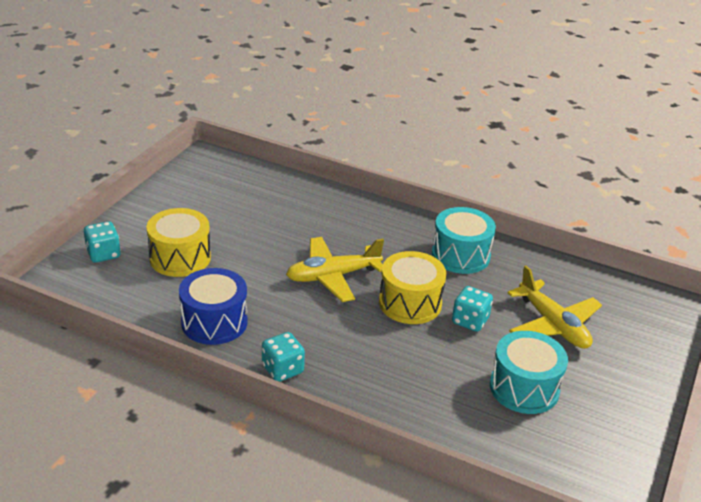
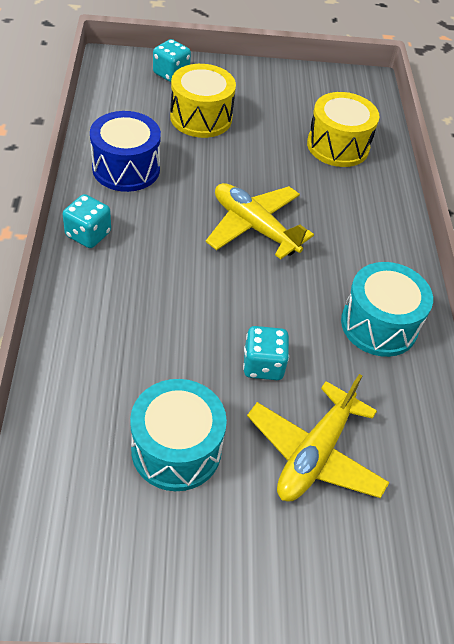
camera: 60 degrees right, 15 degrees up
yellow drum [379,251,446,324] -> yellow drum moved to [307,92,379,167]

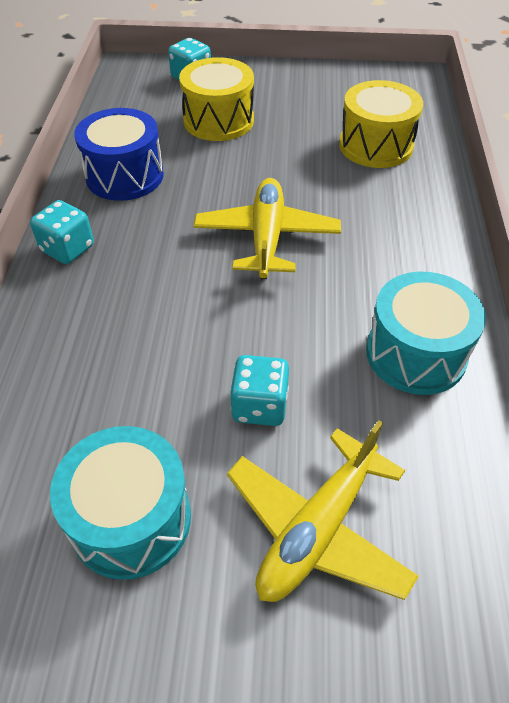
camera: 10 degrees right, 0 degrees up
yellow plane [206,183,314,259] -> yellow plane turned 45 degrees clockwise [194,178,341,279]

